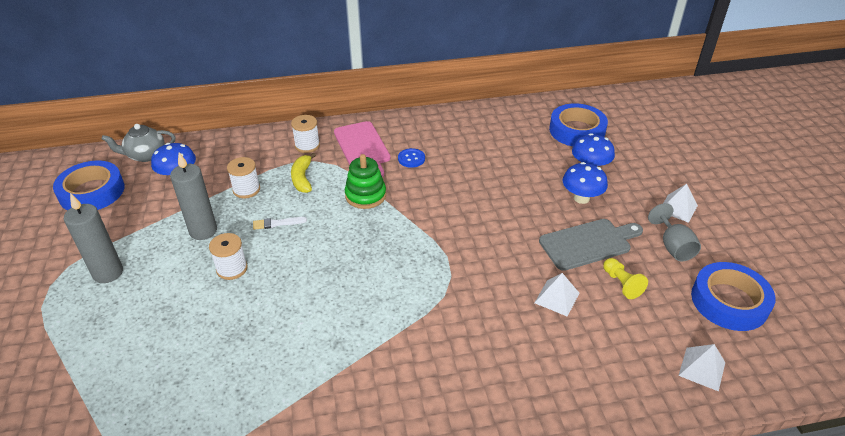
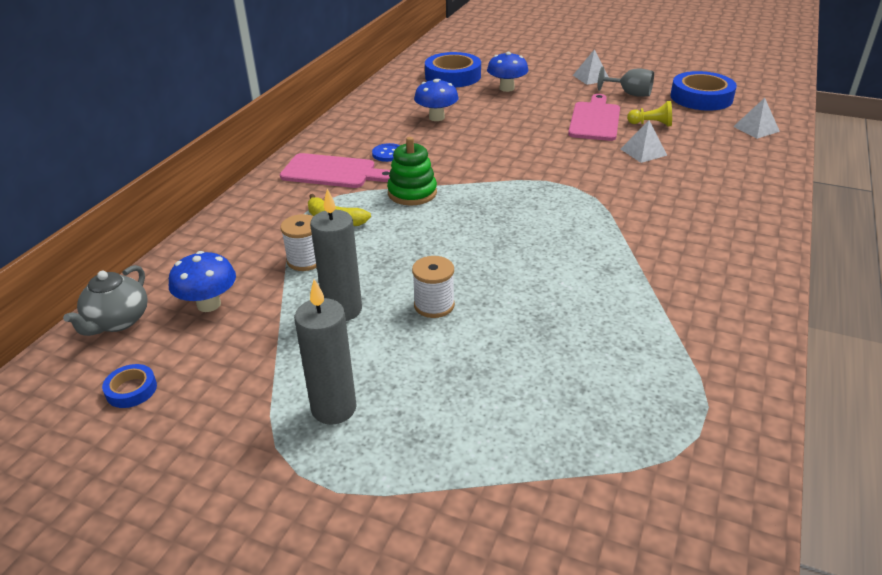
camera: 55 degrees left, 5 degrees down
blue tape [53,160,125,210] -> blue tape [102,364,157,408], size x0.46
white brush [253,217,307,230] -> none
white spool [291,115,320,153] -> none
grey cutting board [539,219,643,271] -> pink cutting board [568,94,620,141]
blue mushroom [563,162,608,204] -> blue mushroom moved to [414,79,459,121]

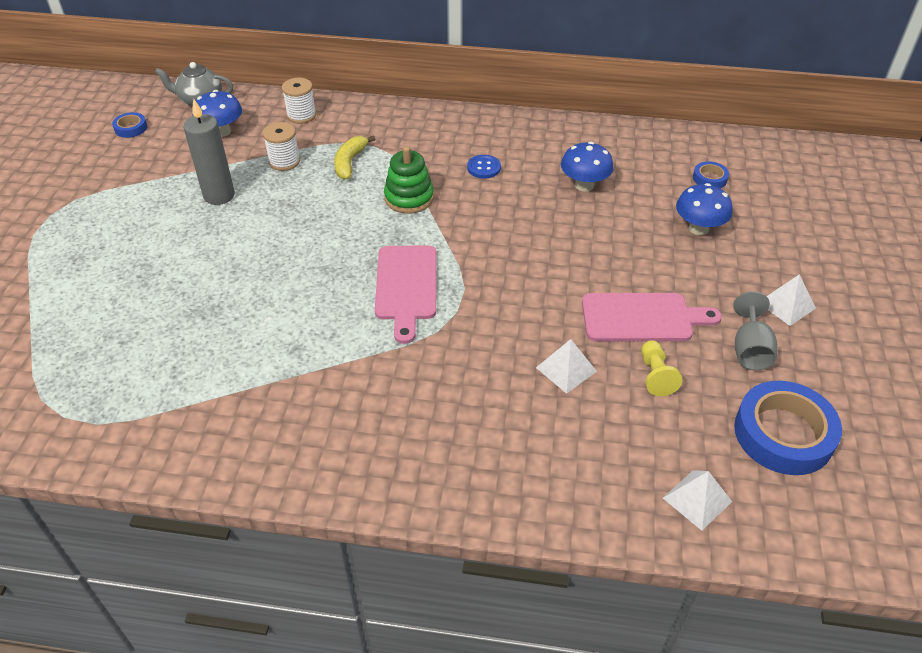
camera: 75 degrees right, 10 degrees up
pink cutting board [280,153,390,188] -> pink cutting board moved to [375,245,437,344]
grey candle [294,279,357,425] -> none
white spool [412,256,455,318] -> white spool moved to [282,78,316,124]
blue tape [425,52,481,87] -> blue tape [693,161,729,188], size x0.46

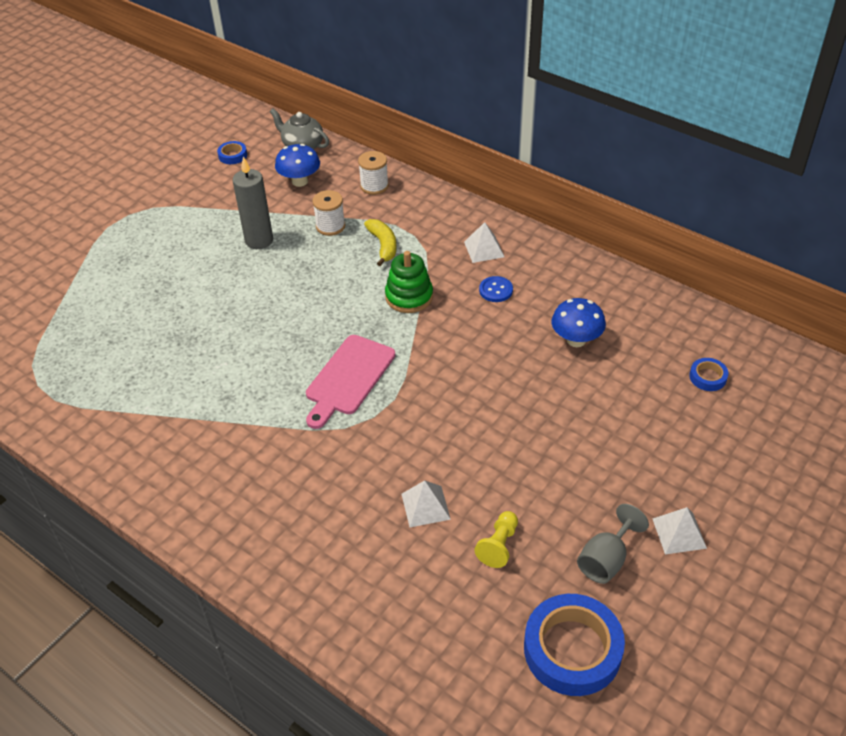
camera: 30 degrees right, 0 degrees up
yellow banana [334,135,375,180] -> yellow banana turned 120 degrees clockwise [364,219,397,266]
pink cutting board [582,293,722,341] -> none
white pyramid [663,470,732,531] -> white pyramid moved to [464,222,504,263]
blue mushroom [676,183,733,235] -> none

